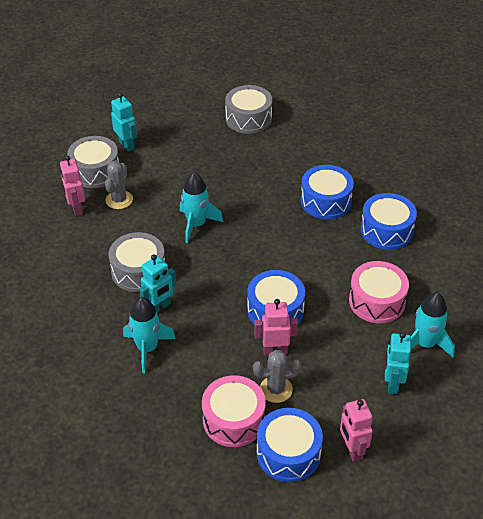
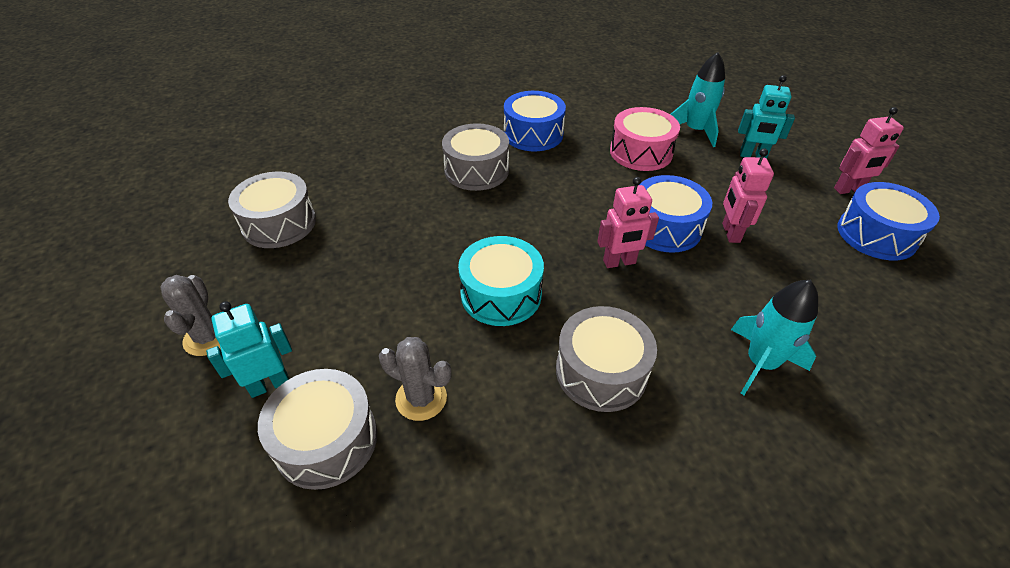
camera: 85 degrees left, 0 degrees up
pink robot [60,156,85,216] -> pink robot moved to [597,177,659,268]
turquoise robot [139,255,176,313] -> none
turquoise rocket [180,172,223,243] -> turquoise drum [458,236,544,326]
pink drum [202,375,266,447] -> none
grey cactus [253,350,301,403] -> grey cactus moved to [160,275,221,356]
blue drum [301,165,354,219] -> grey drum [442,123,509,191]

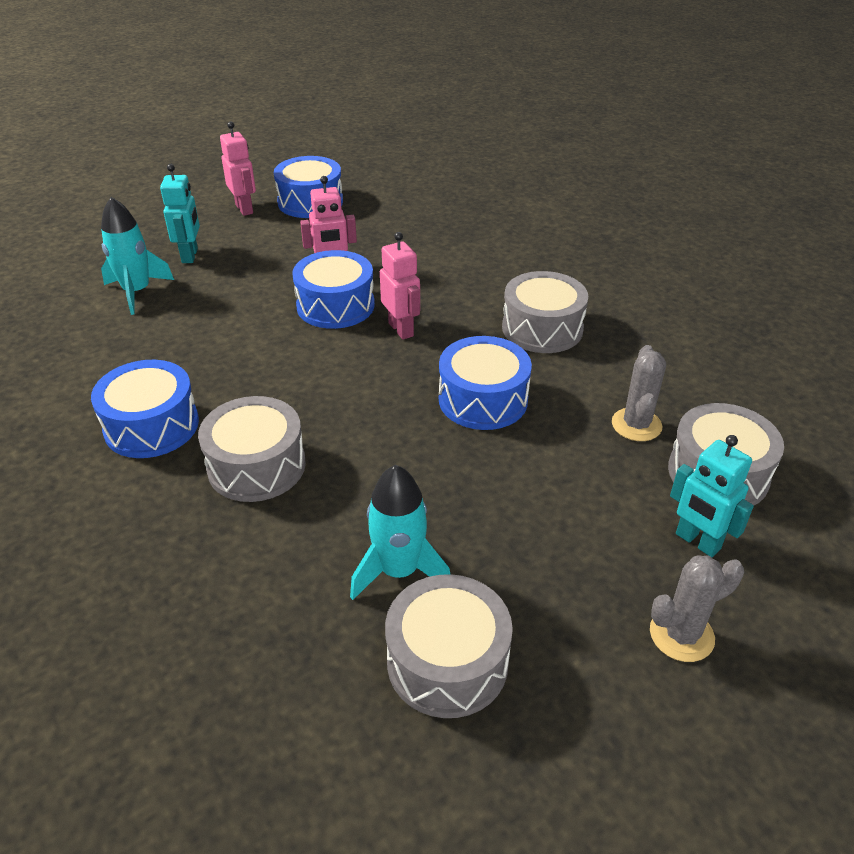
camera: 105 degrees left, 5 degrees down
turquoise drum [458,236,544,326] -> blue drum [439,336,532,430]
pink drum [610,107,680,171] -> none
turquoise rocket [731,280,818,395] -> turquoise rocket moved to [350,465,450,600]

